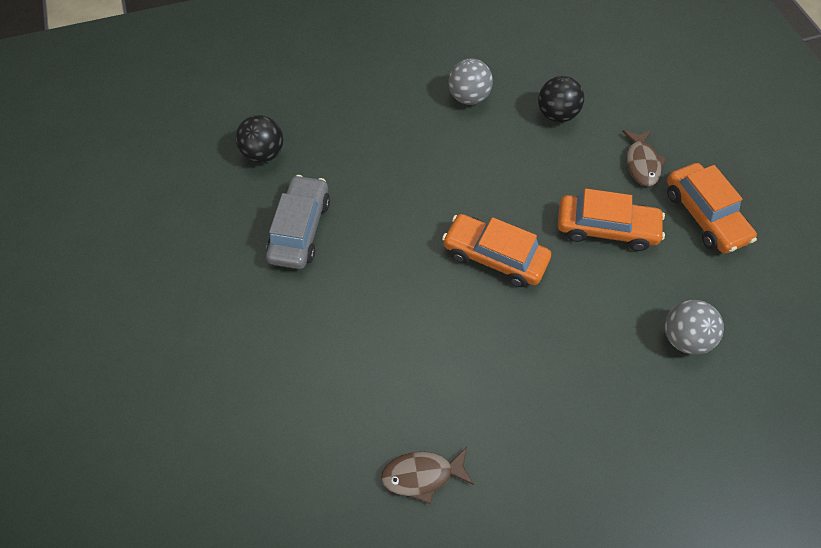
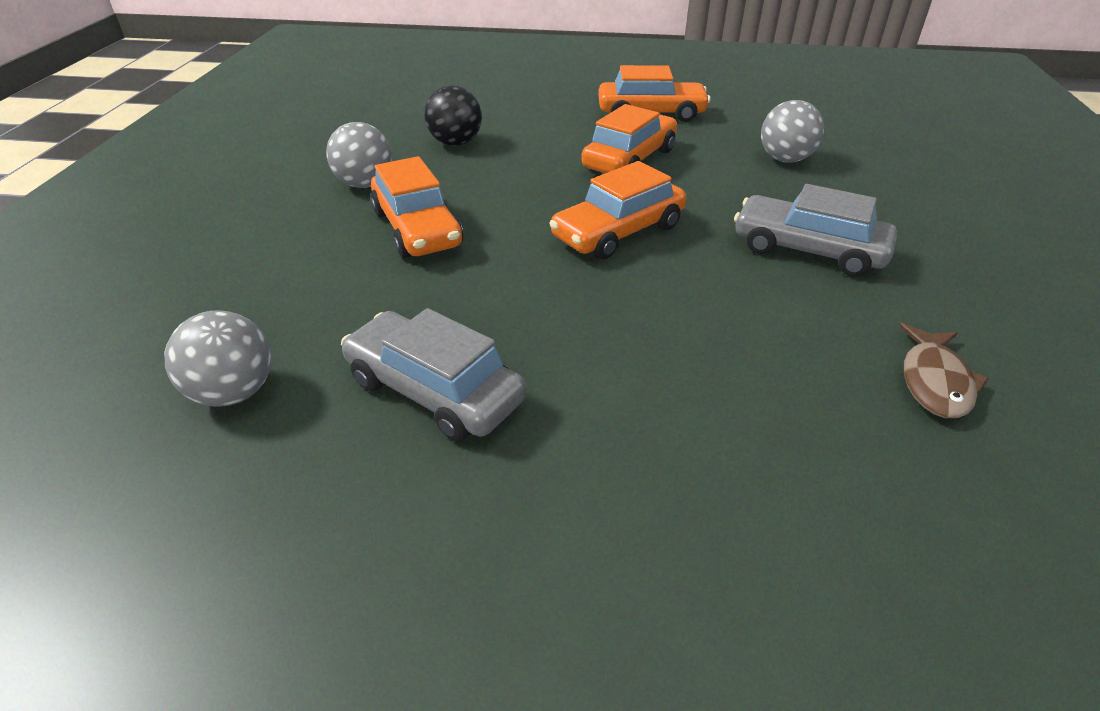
camera: 65 degrees left, 20 degrees down
black ball [236,115,284,163] -> grey ball [165,310,271,407]
brown fish [622,130,667,186] -> none
none -> orange car [370,156,463,258]
none -> grey car [734,184,897,277]

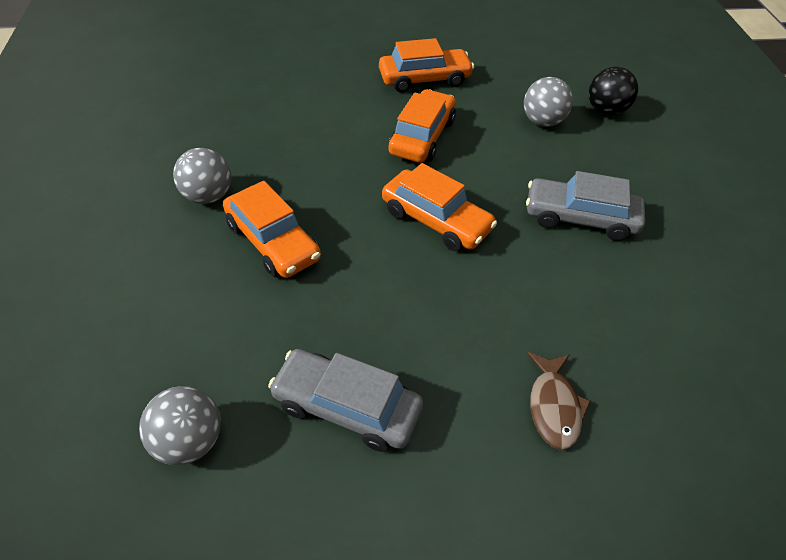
camera: 15 degrees left, 10 degrees up
black ball [424,85,482,146] -> black ball moved to [589,66,638,116]
orange car [549,161,686,259] -> orange car turned 90 degrees counterclockwise [382,163,497,251]
brown fish [899,323,989,419] -> brown fish moved to [527,352,591,450]

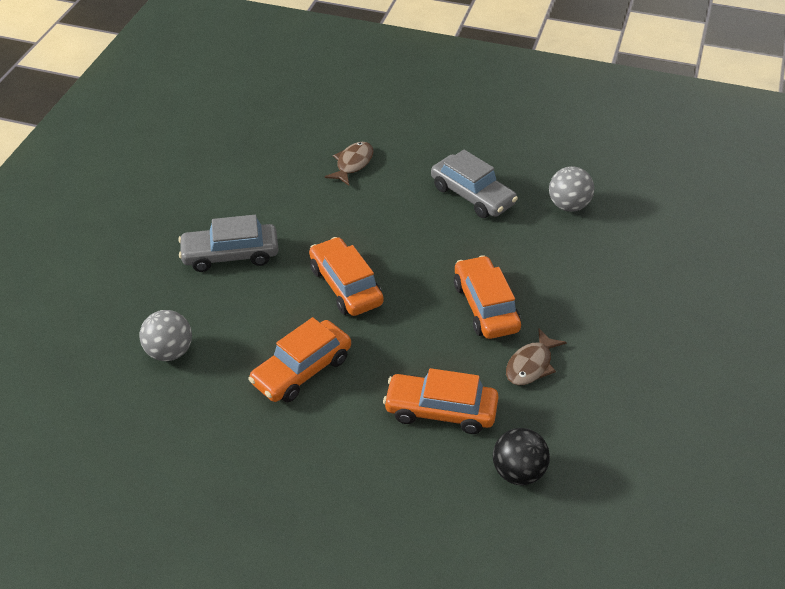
camera: 155 degrees left, 5 degrees down
grey ball [173,148,231,204] -> brown fish [506,328,567,385]
orange car [379,38,474,93] -> orange car moved to [383,368,499,434]
grey car [526,171,645,241] -> grey car turned 135 degrees clockwise [178,215,279,272]
black ball [589,66,638,116] -> black ball moved to [493,428,550,485]

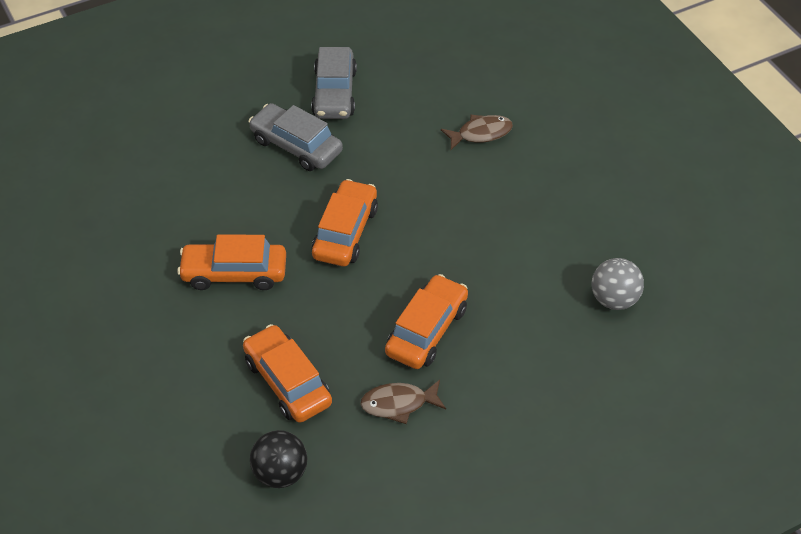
camera: 45 degrees right, 5 degrees up
grey ball [140,310,192,361] -> none
grey car [431,150,518,218] -> grey car moved to [311,47,357,119]

